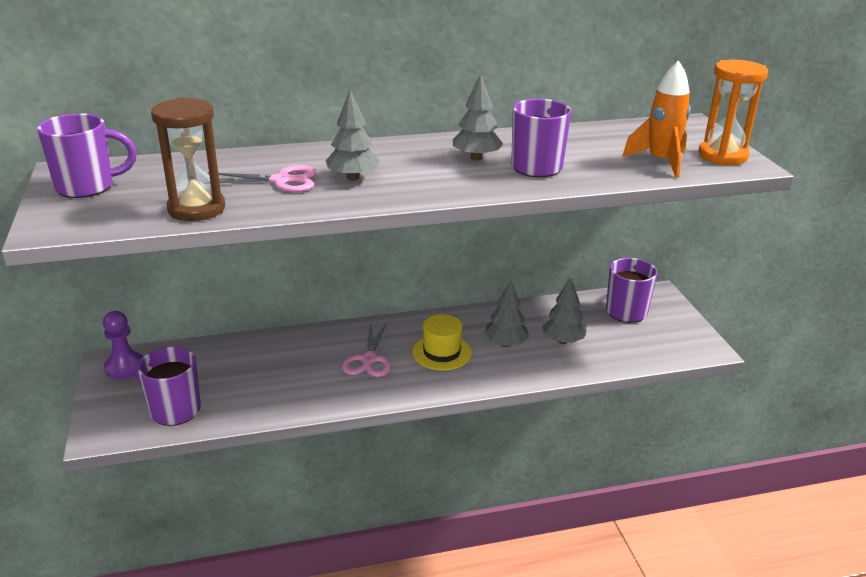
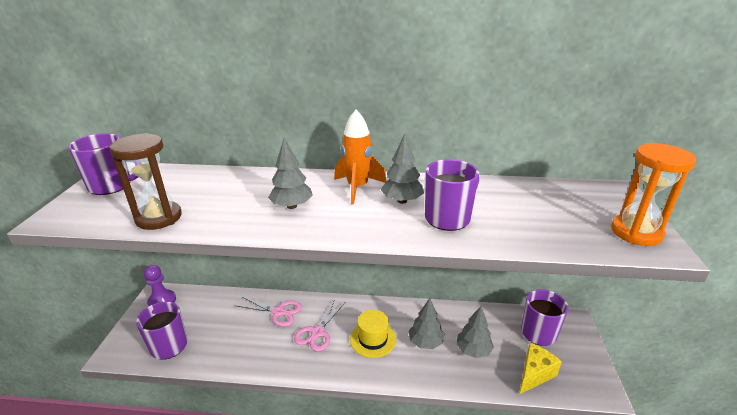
camera: 20 degrees right, 0 degrees up
pink scissors [208,165,317,192] -> pink scissors moved to [237,297,302,327]
orange rocket [622,60,691,178] -> orange rocket moved to [334,110,386,204]
none -> yellow cheese [519,343,562,395]

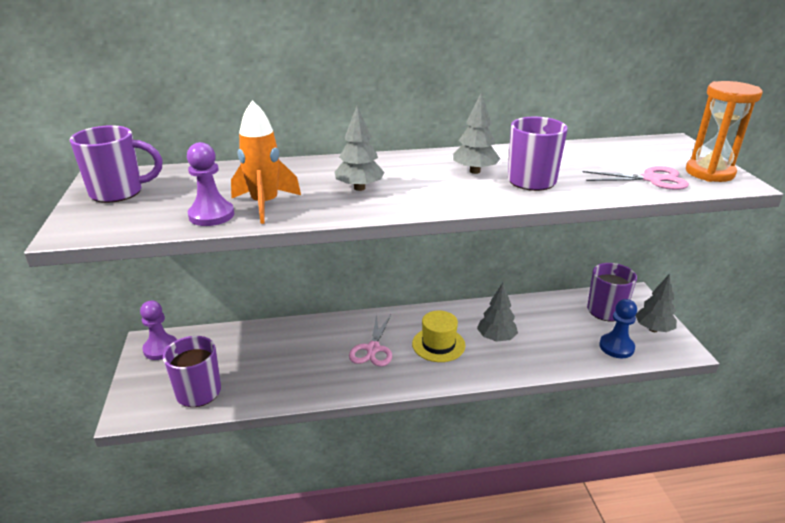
camera: 15 degrees left, 0 degrees up
brown hourglass [109,133,182,230] -> purple pawn [187,142,234,226]
pink scissors [237,297,302,327] -> pink scissors moved to [583,166,689,190]
orange rocket [334,110,386,204] -> orange rocket moved to [231,100,301,224]
grey tree [456,306,494,358] -> grey tree moved to [635,274,677,332]
yellow cheese [519,343,562,395] -> blue pawn [599,299,637,358]

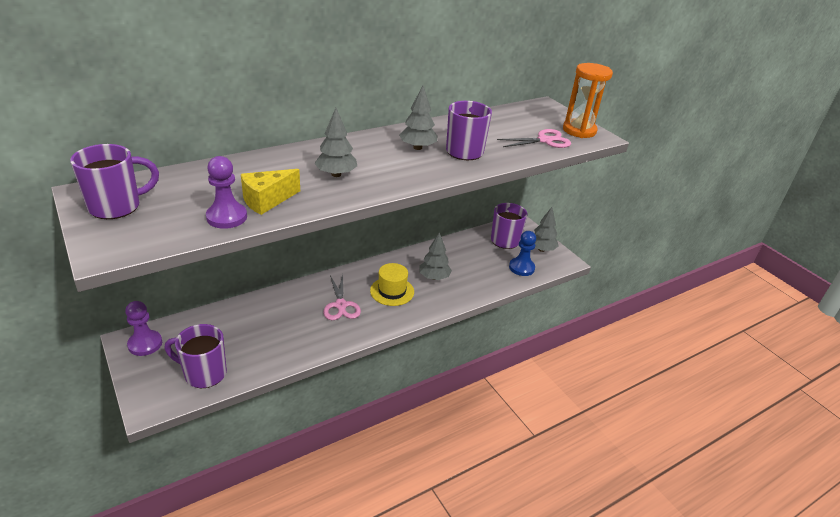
camera: 25 degrees left, 5 degrees up
orange rocket [231,100,301,224] -> yellow cheese [241,169,300,215]

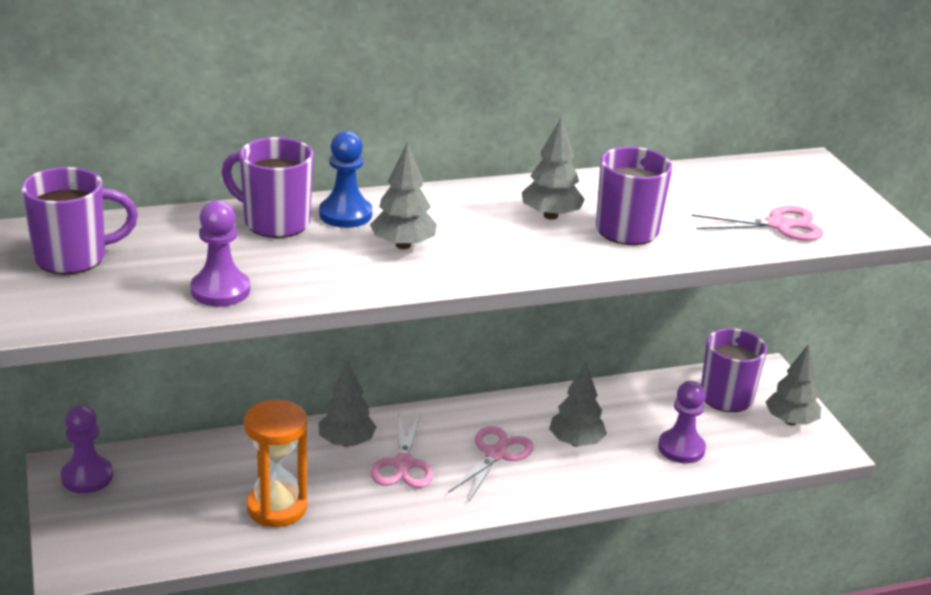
camera: 15 degrees right, 5 degrees down
purple mug [165,324,227,388] -> purple mug moved to [222,137,313,238]
yellow cheese [241,169,300,215] -> none
yellow hat [370,263,414,306] -> pink scissors [448,426,534,503]
blue pawn [509,231,536,276] -> blue pawn moved to [319,131,372,228]
orange hourglass [563,63,613,138] -> orange hourglass moved to [244,400,307,527]
none -> grey tree [318,362,377,447]
none -> purple pawn [658,381,706,463]

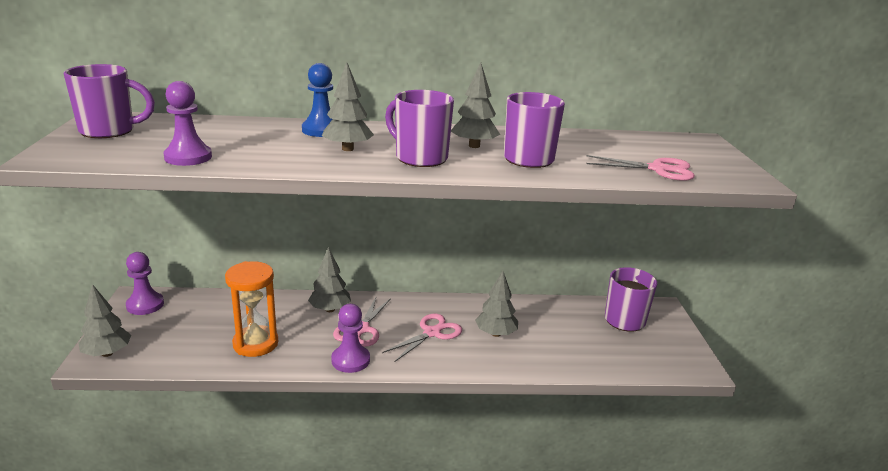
camera: 15 degrees right, 5 degrees down
purple mug [222,137,313,238] -> purple mug moved to [385,90,454,167]
purple pawn [658,381,706,463] -> purple pawn moved to [331,304,370,373]
grey tree [766,344,821,425] -> grey tree moved to [79,284,131,357]

